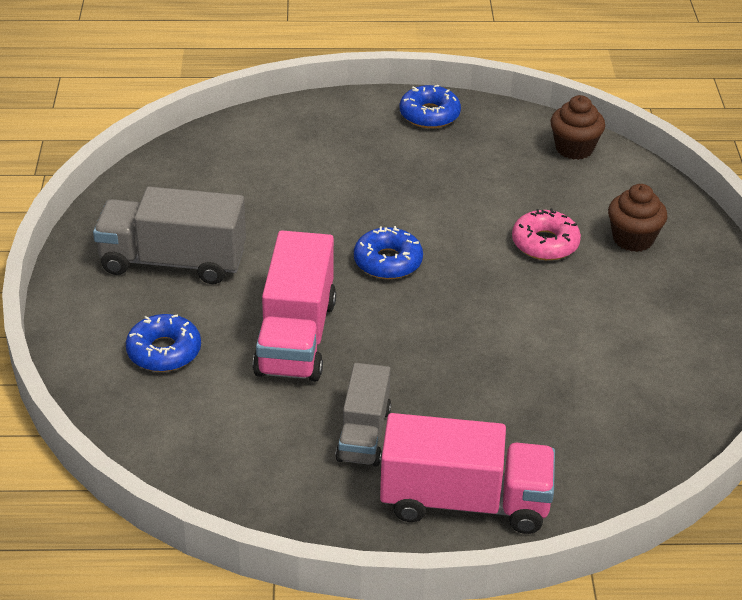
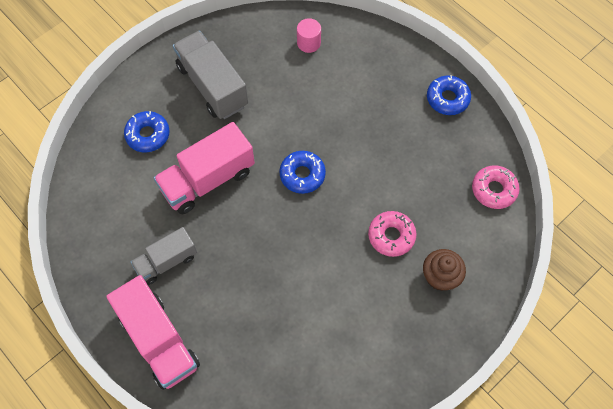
camera: 50 degrees right, 25 degrees up
brown cupcake [550,95,605,160] -> pink donut [472,165,520,209]
none -> pink cylinder [297,18,321,53]

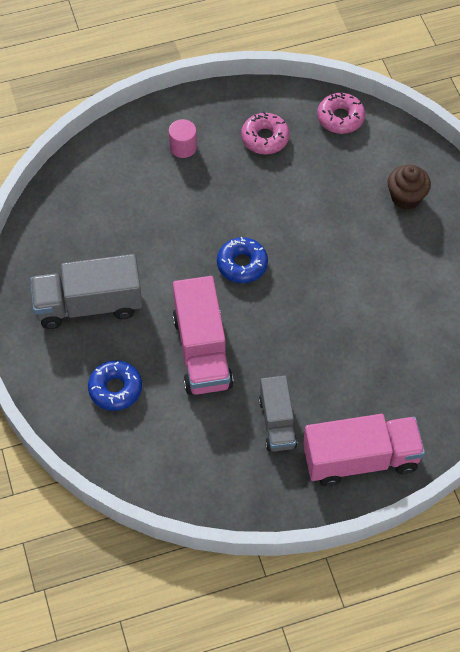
camera: 65 degrees left, 5 degrees down
pink cylinder [297,18,321,53] -> pink cylinder moved to [169,119,197,158]
pink donut [368,211,417,257] -> pink donut moved to [241,112,290,154]
blue donut [427,75,471,115] -> none

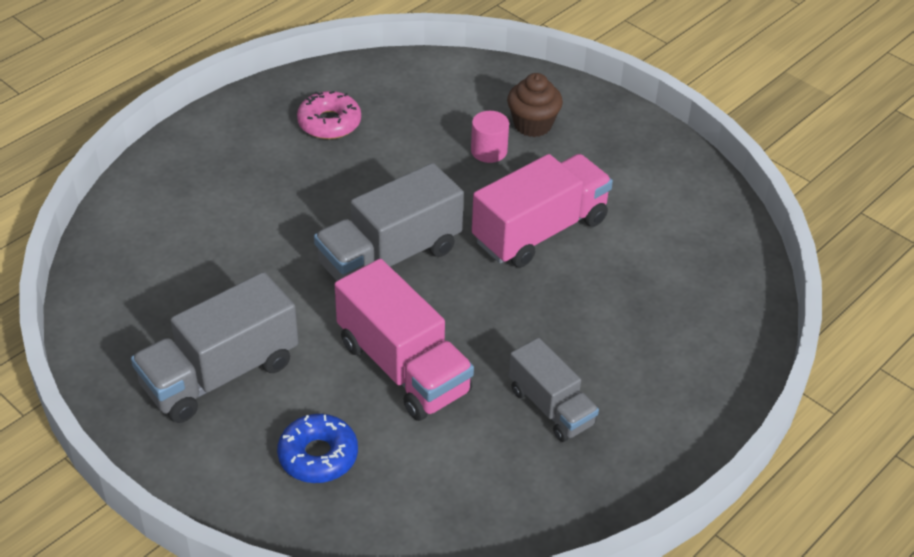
camera: 30 degrees left, 15 degrees down
pink cylinder [169,119,197,158] -> pink cylinder moved to [471,111,509,163]
blue donut [217,237,268,283] -> grey truck [314,163,464,281]
pink truck [303,414,425,486] -> pink truck moved to [472,154,613,267]
pink donut [317,92,365,134] -> none

